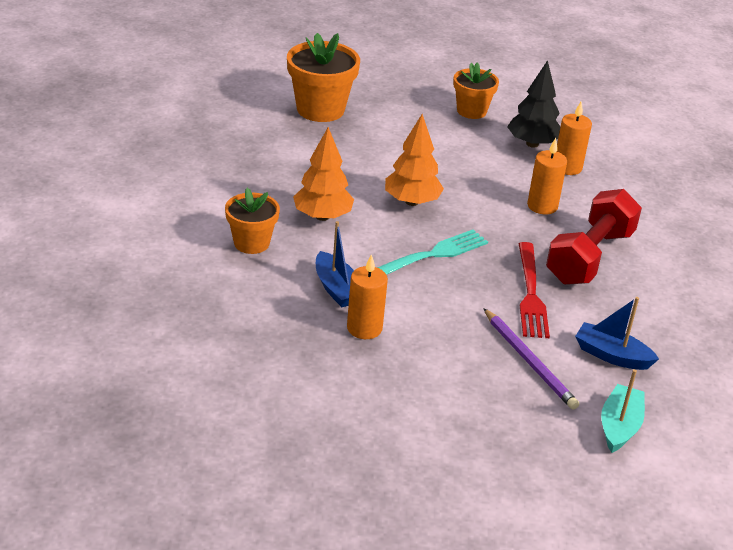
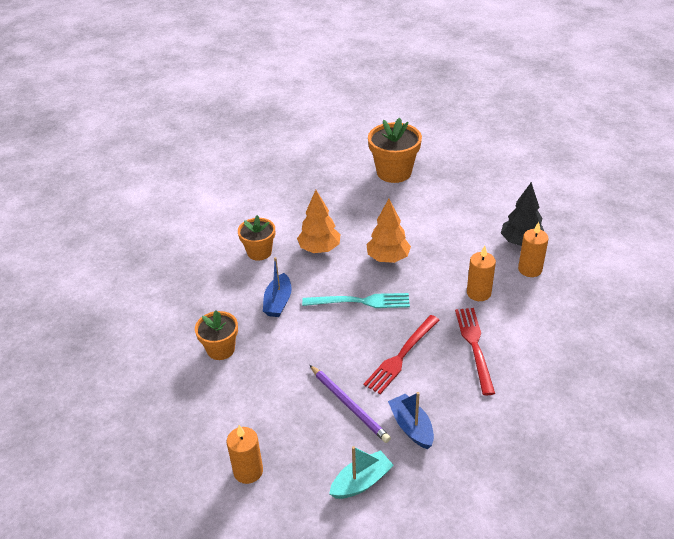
camera: 40 degrees right, 5 degrees up
orange candle [347,254,388,339] -> orange candle moved to [226,425,263,484]
orange flower pot [453,62,499,119] -> orange flower pot moved to [195,310,238,360]
purple pencil [483,308,579,410] -> purple pencil turned 45 degrees counterclockwise [310,365,391,443]
red dumbbell [546,189,642,285] -> red fork [455,308,495,395]

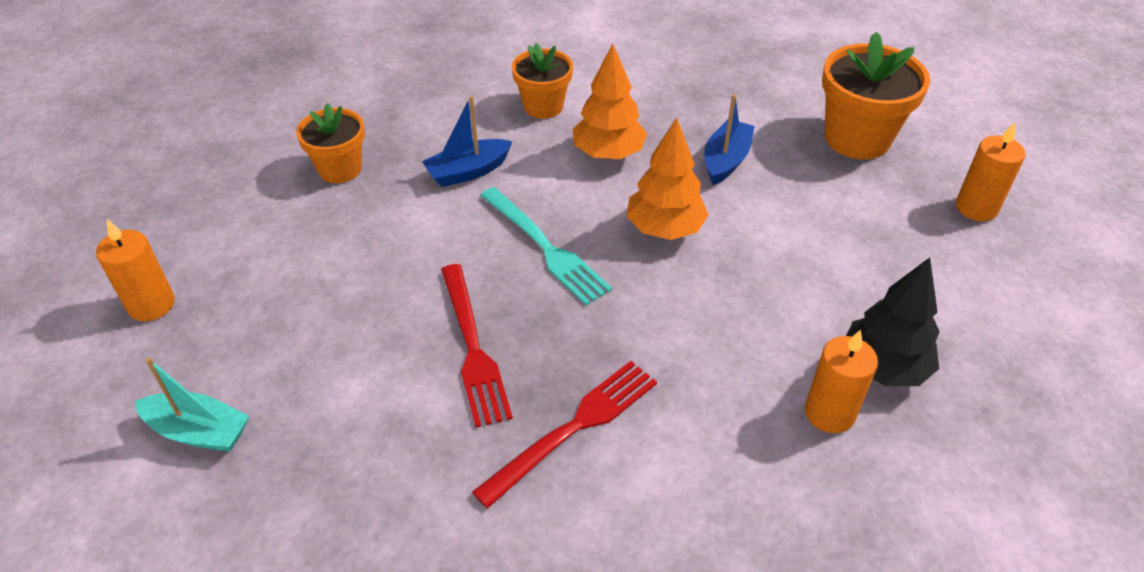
camera: 50 degrees right, 5 degrees up
purple pencil [310,365,391,443] -> none
red fork [364,315,439,394] -> red fork turned 105 degrees counterclockwise [441,264,513,428]
blue boat [388,392,434,449] -> blue boat moved to [704,94,755,185]
orange candle [467,246,496,301] -> orange candle moved to [956,122,1025,221]

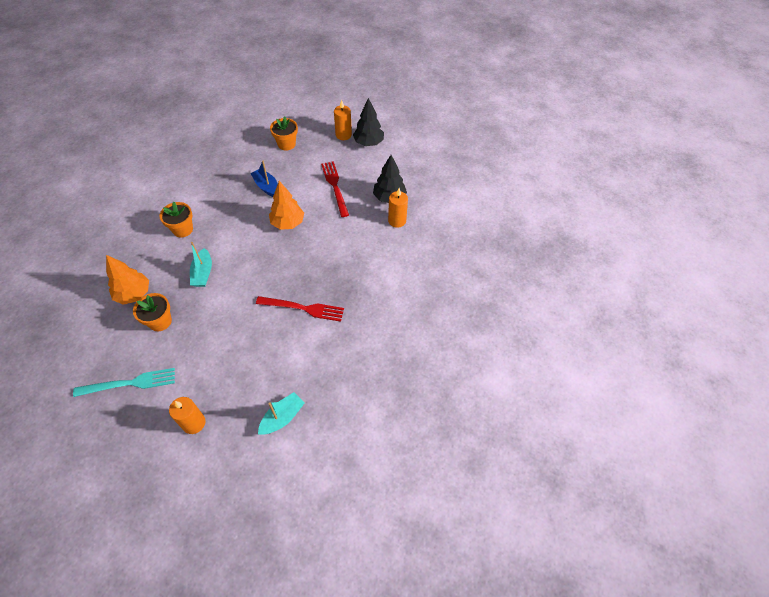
camera: 65 degrees left, 10 degrees up
blue boat [422,96,513,187] -> turquoise boat [190,242,212,287]
red fork [472,361,657,508] -> red fork moved to [321,161,349,217]
turquoise fork [480,187,612,305] -> turquoise fork moved to [73,368,175,397]
orange tree [572,44,647,159] -> orange tree moved to [106,255,149,305]
orange flower pot [822,32,930,159] -> orange flower pot [270,117,298,151], size x0.63
none -> black tree [353,98,384,146]

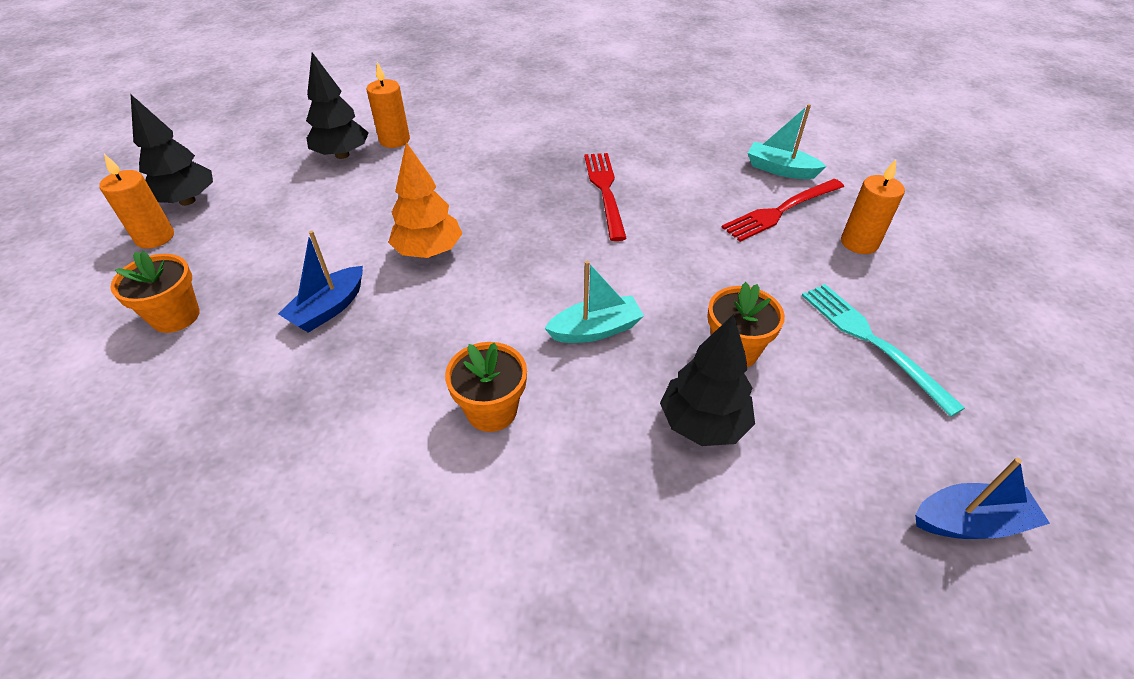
camera: 105 degrees left, 10 degrees down
orange tree [106,255,149,305] -> black tree [660,314,755,446]
red fork [321,161,349,217] -> red fork moved to [721,179,844,242]
none -> blue boat [915,458,1050,539]

